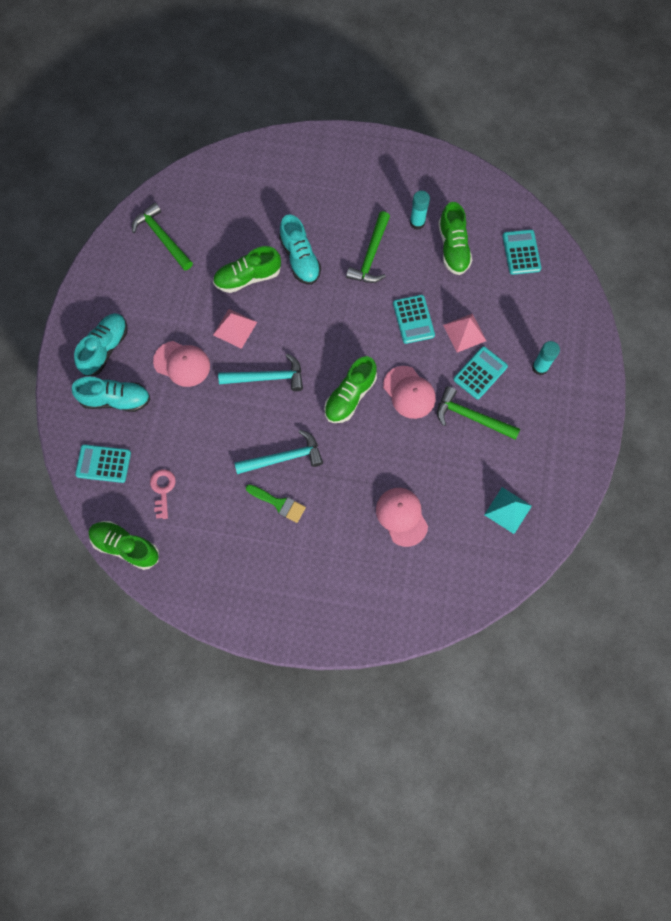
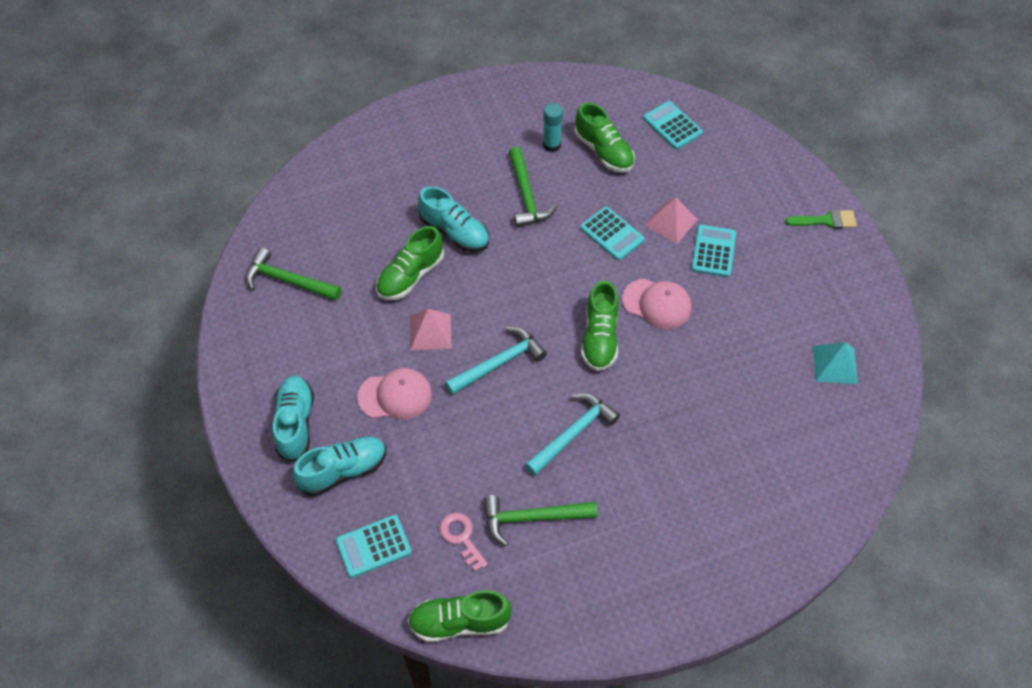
camera: 30 degrees left, 15 degrees down
green brush [246,484,306,523] -> green brush moved to [785,210,857,229]
pink cap [376,488,428,547] -> none
green hammer [437,386,520,440] -> green hammer moved to [483,495,598,546]
turquoise glue stick [532,341,560,375] -> none

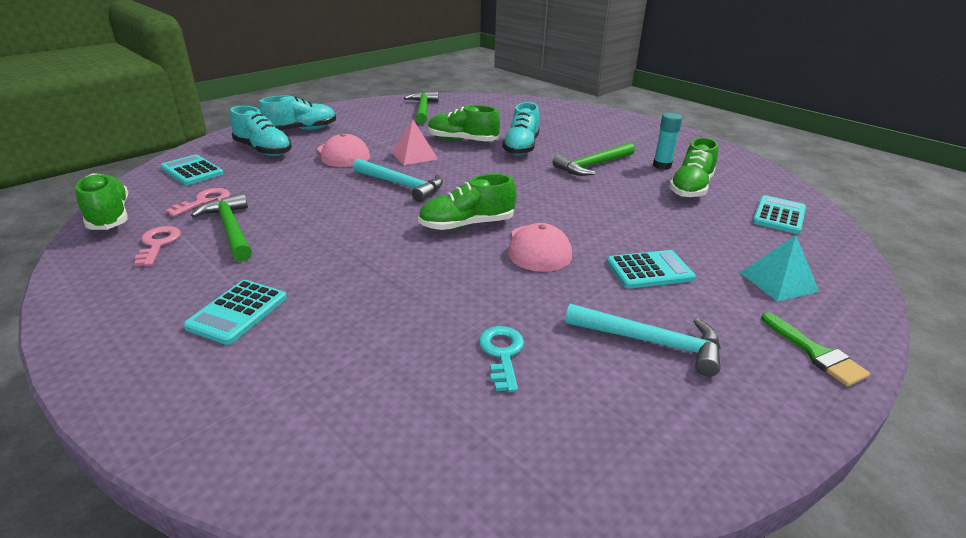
camera: 65 degrees right, 25 degrees down
turquoise hammer [525,393,620,476] -> turquoise hammer moved to [565,304,721,376]
turquoise calculator [580,207,645,261] -> turquoise calculator moved to [183,280,287,345]
pink pyramid [645,197,698,244] -> none
turquoise pyramid [813,342,858,384] -> turquoise pyramid moved to [740,235,819,302]
none -> pink key [134,226,181,266]
none -> turquoise key [479,326,524,392]

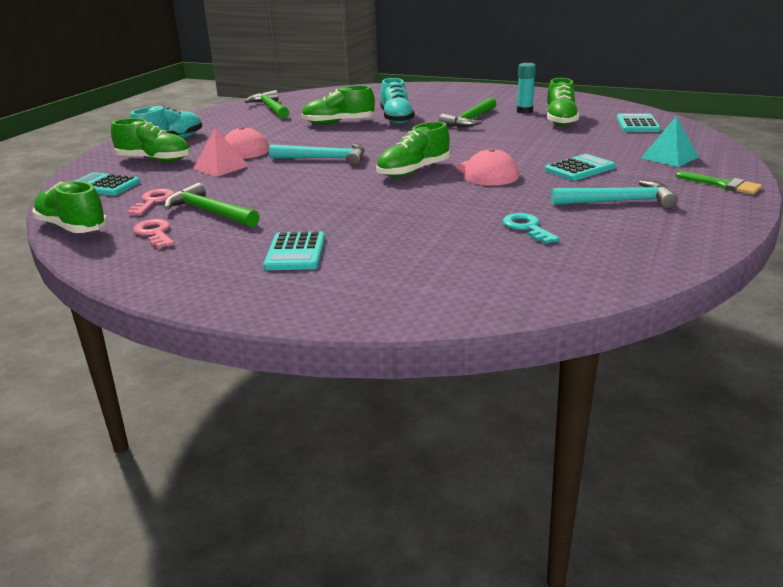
camera: 20 degrees left, 5 degrees down
turquoise shoe [230,106,292,156] -> green shoe [111,118,190,162]
pink pyramid [391,119,438,165] -> pink pyramid moved to [193,128,249,177]

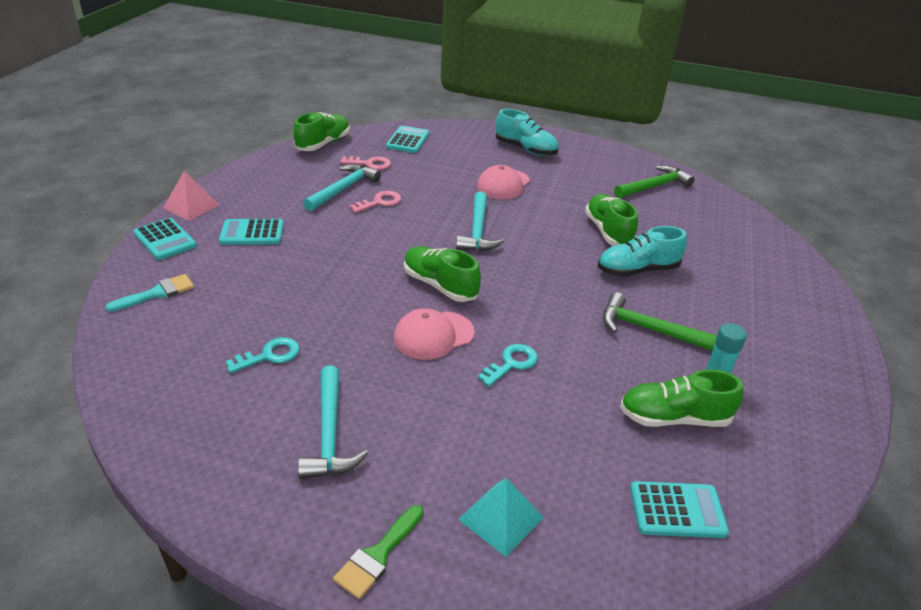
camera: 80 degrees right, 10 degrees up
green shoe [111,118,190,162] -> none
pink key [133,219,174,248] -> pink key moved to [350,191,401,213]
green hammer [164,183,259,227] -> turquoise hammer [303,164,381,211]
pink pyramid [193,128,249,177] -> pink pyramid moved to [163,171,219,221]
turquoise calculator [545,154,616,181] -> turquoise calculator moved to [133,218,197,260]
none -> turquoise brush [105,274,194,312]
none -> turquoise key [478,344,538,387]

